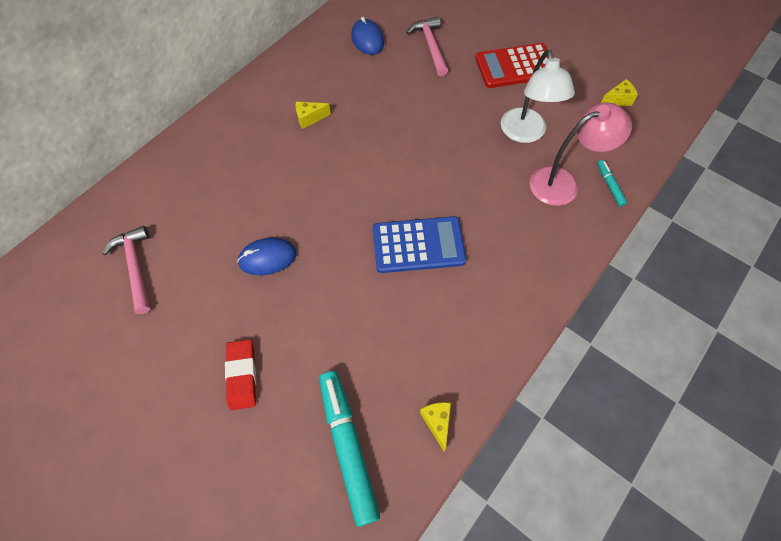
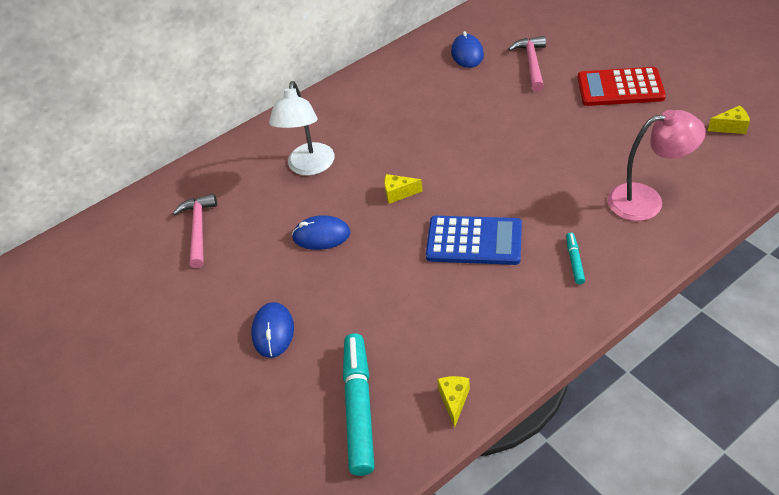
camera: 20 degrees right, 15 degrees down
red eraser [225,339,256,410] -> blue mouse [251,302,294,358]
yellow cheese [296,102,331,129] -> yellow cheese moved to [384,174,423,204]
white lamp [501,50,575,143] -> white lamp moved to [269,81,334,176]
turquoise marker [597,160,627,207] -> turquoise marker moved to [566,232,585,284]

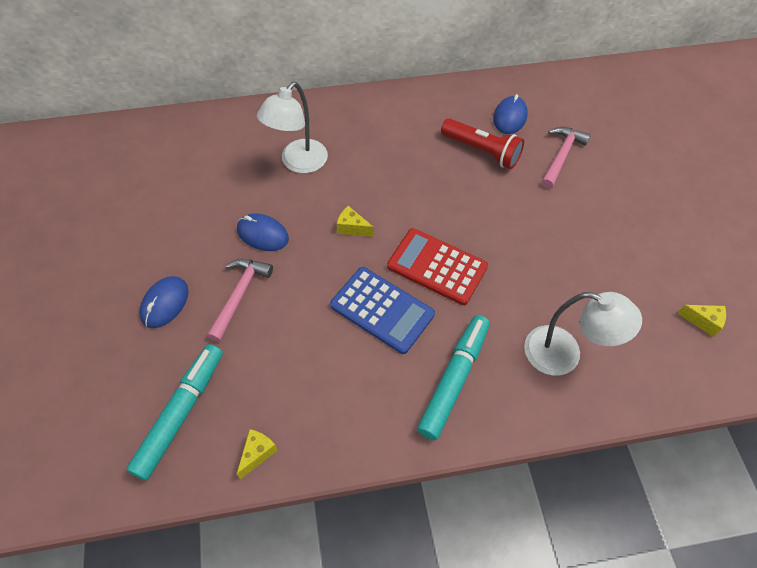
camera: 20 degrees right, 10 degrees up
pink hammer [173,194,217,268] -> pink hammer moved to [207,259,273,342]
turquoise marker [566,232,585,284] -> turquoise marker [417,315,490,440], size x2.18
red calculator [578,67,666,106] -> red calculator moved to [387,228,488,305]
pink lamp [608,110,706,221] -> white lamp [524,292,642,376]
none -> red flashlight [441,118,524,169]

